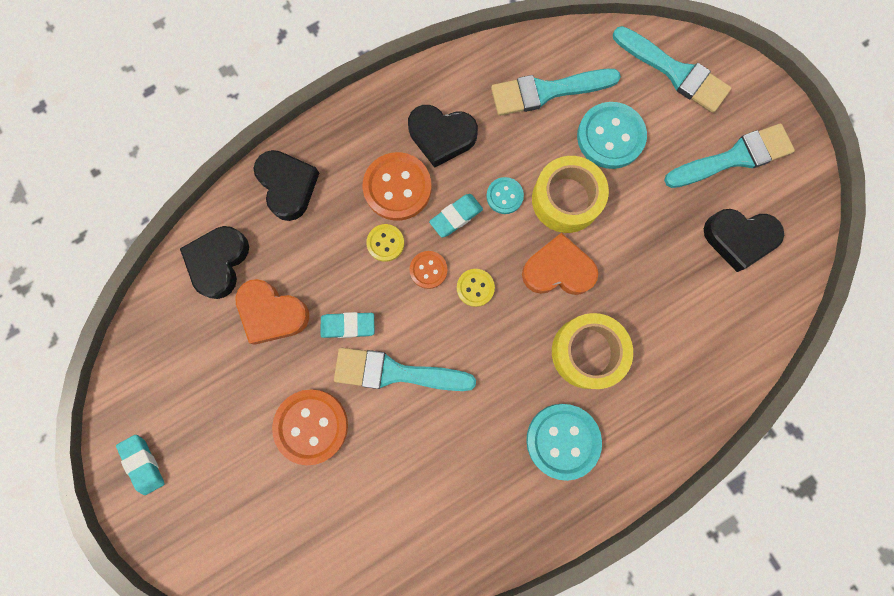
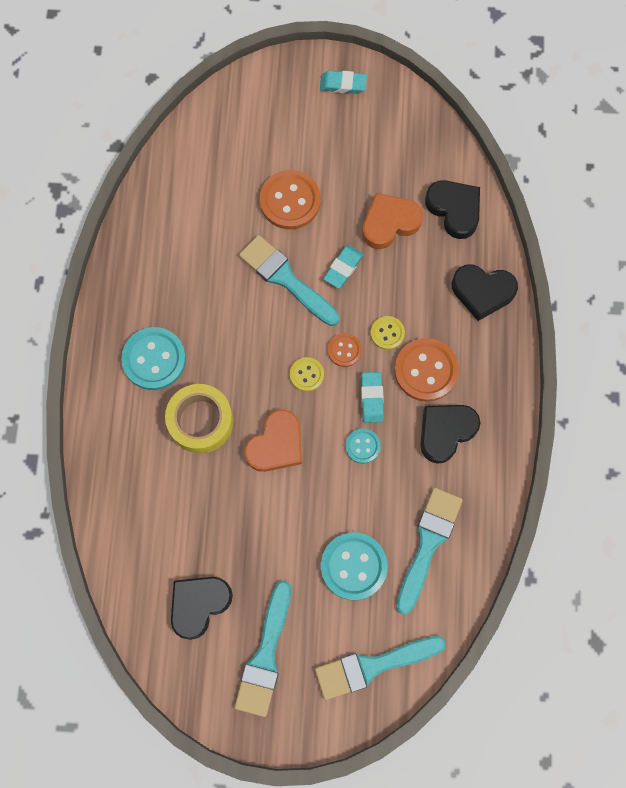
camera: 125 degrees right, 5 degrees down
turquoise brush [334,347,476,391] -> turquoise brush turned 90 degrees counterclockwise [239,235,339,326]
yellow tape [532,156,609,233] -> none

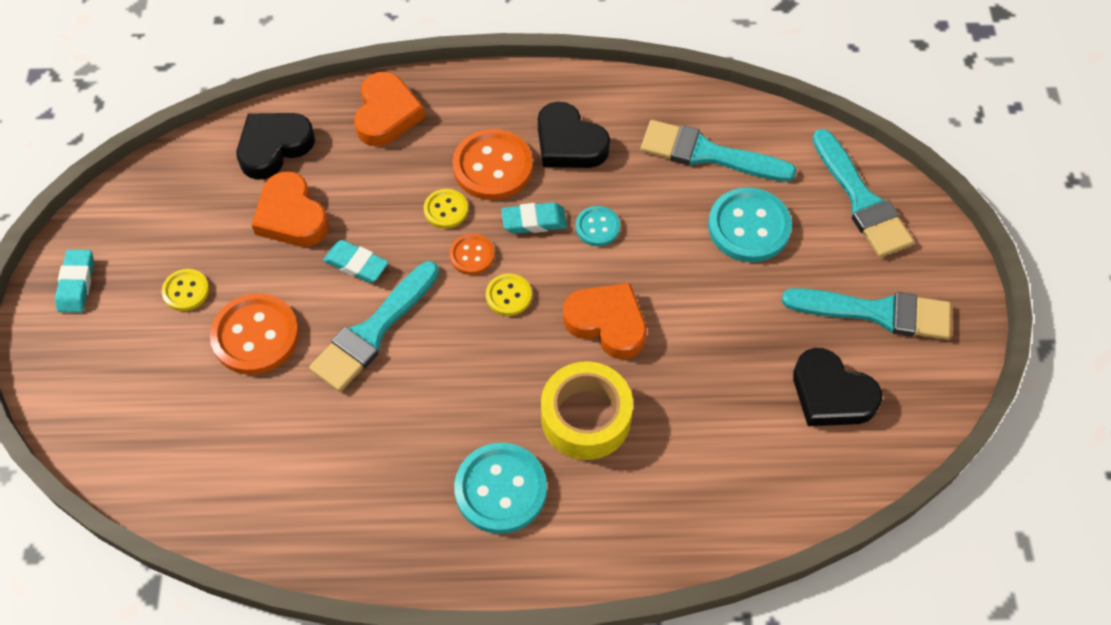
camera: 95 degrees left, 15 degrees down
black heart [452,264,518,321] -> orange heart [354,72,425,146]
none -> yellow button [162,269,209,311]

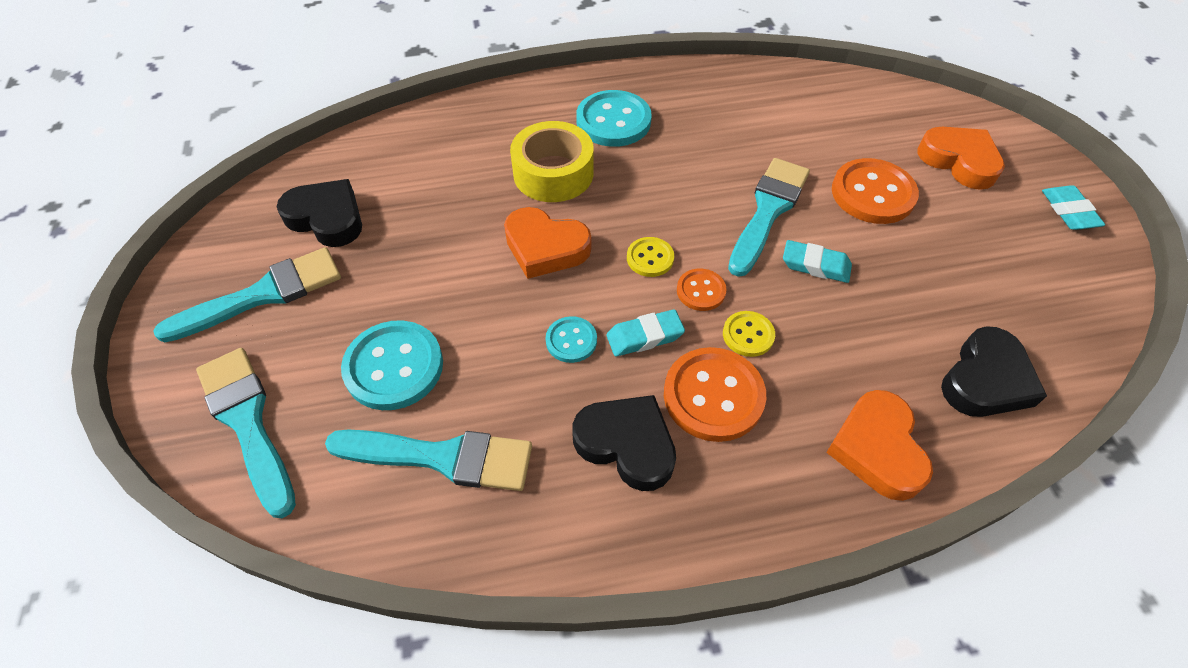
camera: 170 degrees right, 5 degrees down
yellow button [162,269,209,311] -> none
orange heart [252,171,329,247] -> orange heart moved to [917,127,1005,190]
turquoise brush [782,288,951,340] -> turquoise brush turned 150 degrees clockwise [153,247,341,342]

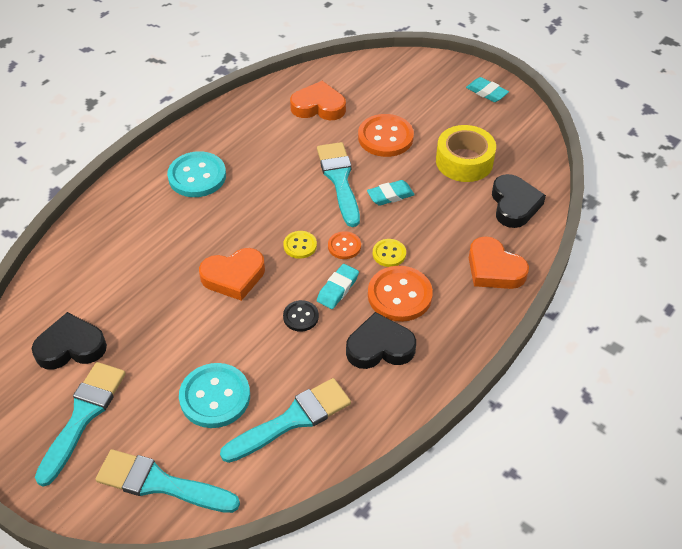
camera: 40 degrees left, 5 degrees down
yellow tape [510,121,593,202] -> yellow tape moved to [436,125,496,182]
turquoise button [546,316,597,363] -> black button [283,300,319,332]
orange heart [917,127,1005,190] -> orange heart moved to [290,81,346,120]

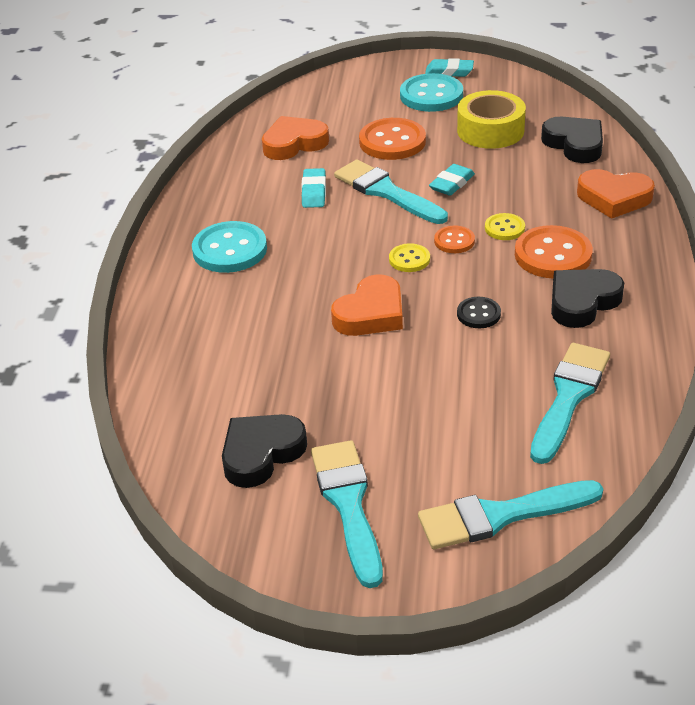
camera: 30 degrees left, 10 degrees down
turquoise button [179,363,250,428] -> turquoise button moved to [400,73,463,112]
turquoise eraser [317,264,359,309] -> turquoise eraser moved to [302,168,326,208]

